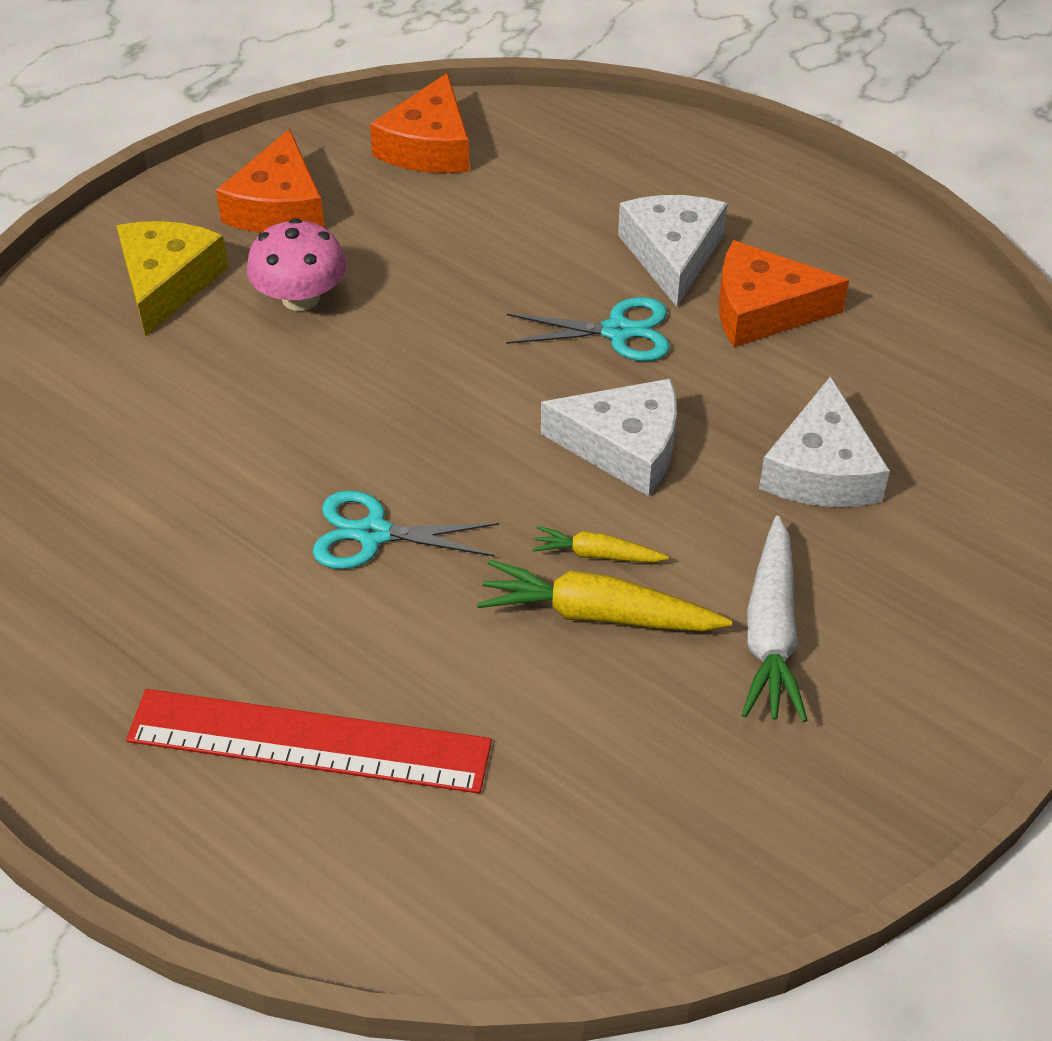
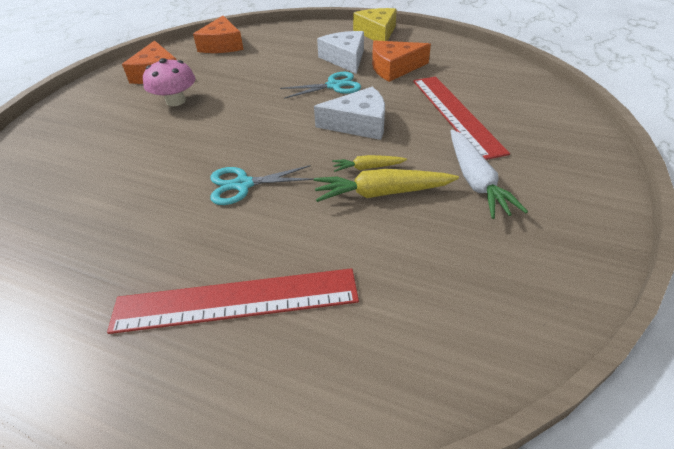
camera: 15 degrees left, 5 degrees down
yellow cheese [116,221,229,336] -> yellow cheese moved to [353,8,397,41]
white cheese [759,376,890,507] -> red ruler [413,76,510,160]

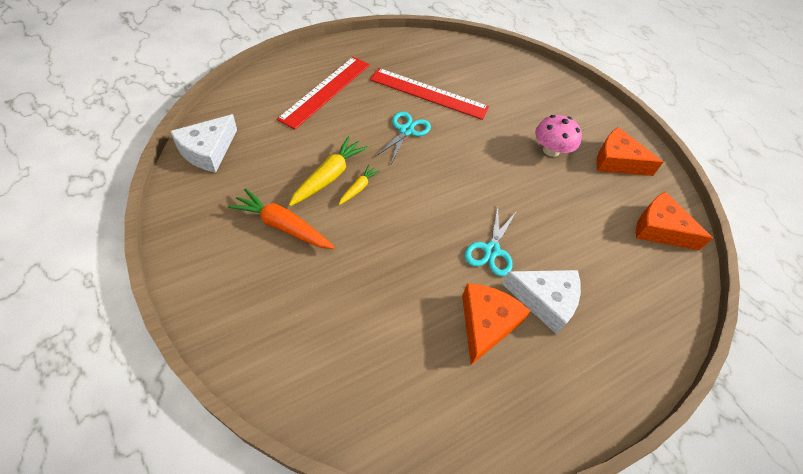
camera: 120 degrees right, 10 degrees up
white cheese [314,87,385,140] -> white cheese moved to [170,114,237,173]
yellow cheese [353,8,397,41] -> none
red ruler [413,76,510,160] -> red ruler moved to [370,68,489,120]
white carrot [451,130,528,219] -> orange carrot [228,188,335,249]

